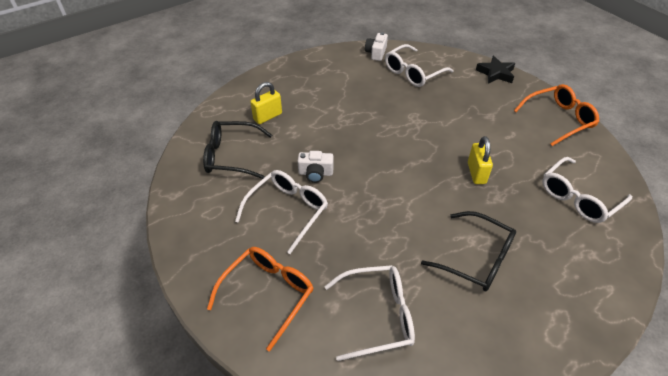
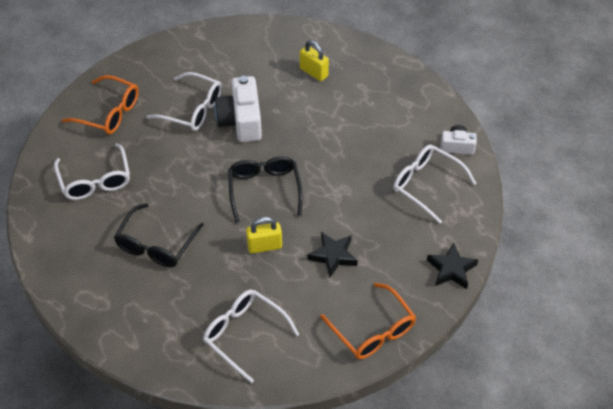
camera: 80 degrees right, 5 degrees up
black glasses [203,121,272,179] -> black glasses moved to [228,157,303,223]
white camera [298,151,334,183] -> white camera [215,76,262,142], size x1.79
none -> black star [308,232,358,277]

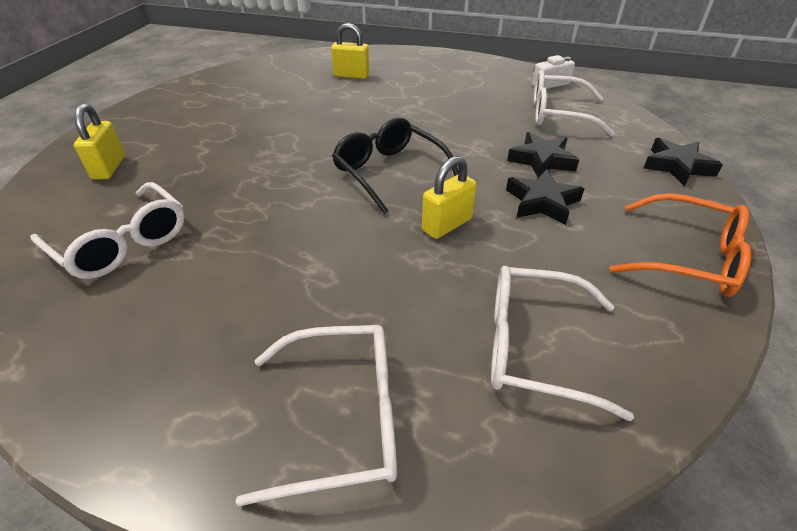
camera: 30 degrees left, 10 degrees down
orange glasses [62,75,139,134] -> yellow padlock [74,103,125,180]
black glasses [114,203,204,267] -> none
white glasses [146,72,222,131] -> white glasses moved to [235,325,397,507]
white camera [215,76,262,142] -> none
none -> black star [507,132,579,178]

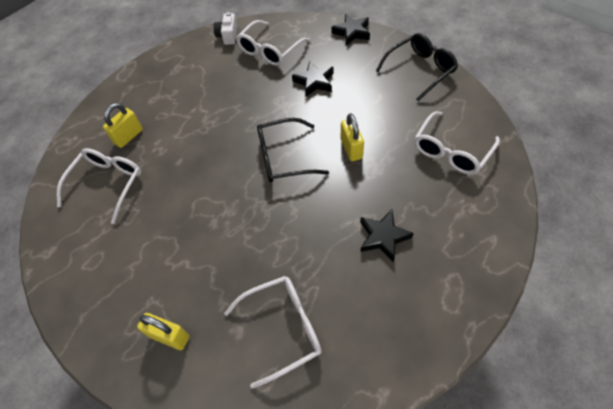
camera: 60 degrees left, 15 degrees up
white glasses [235,325,397,507] -> white glasses moved to [57,148,142,224]
black star [506,169,584,225] -> black star moved to [360,210,414,262]
orange glasses [610,193,752,297] -> black glasses [376,33,458,102]

